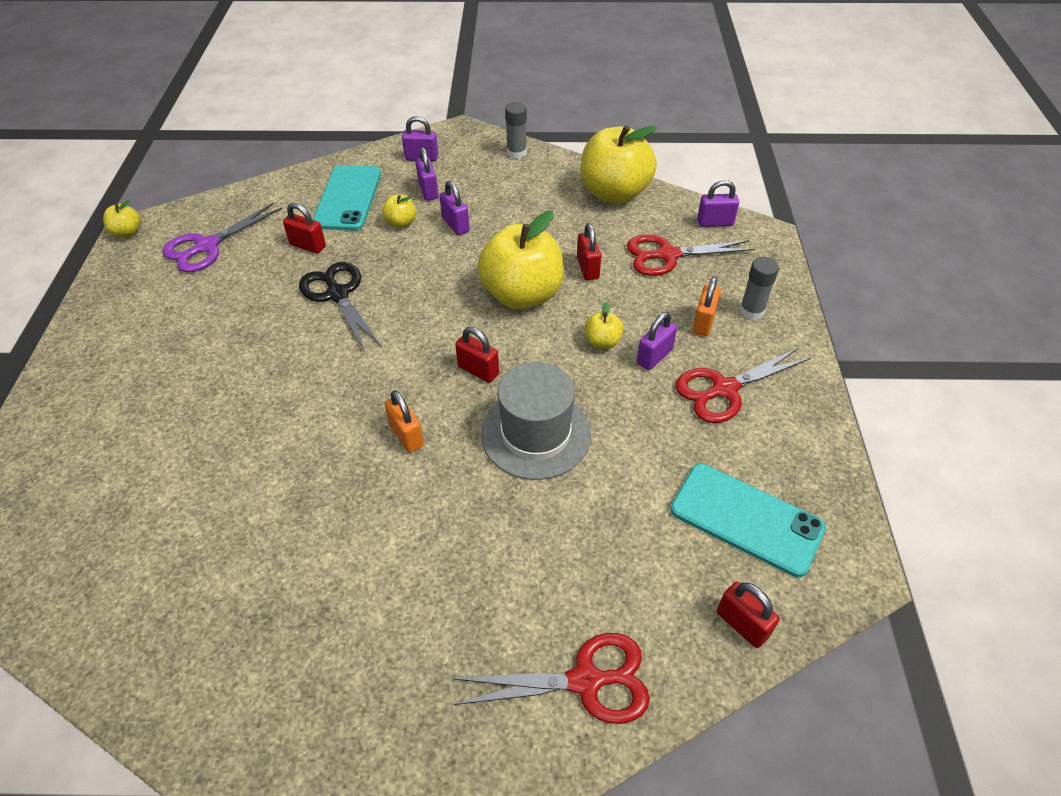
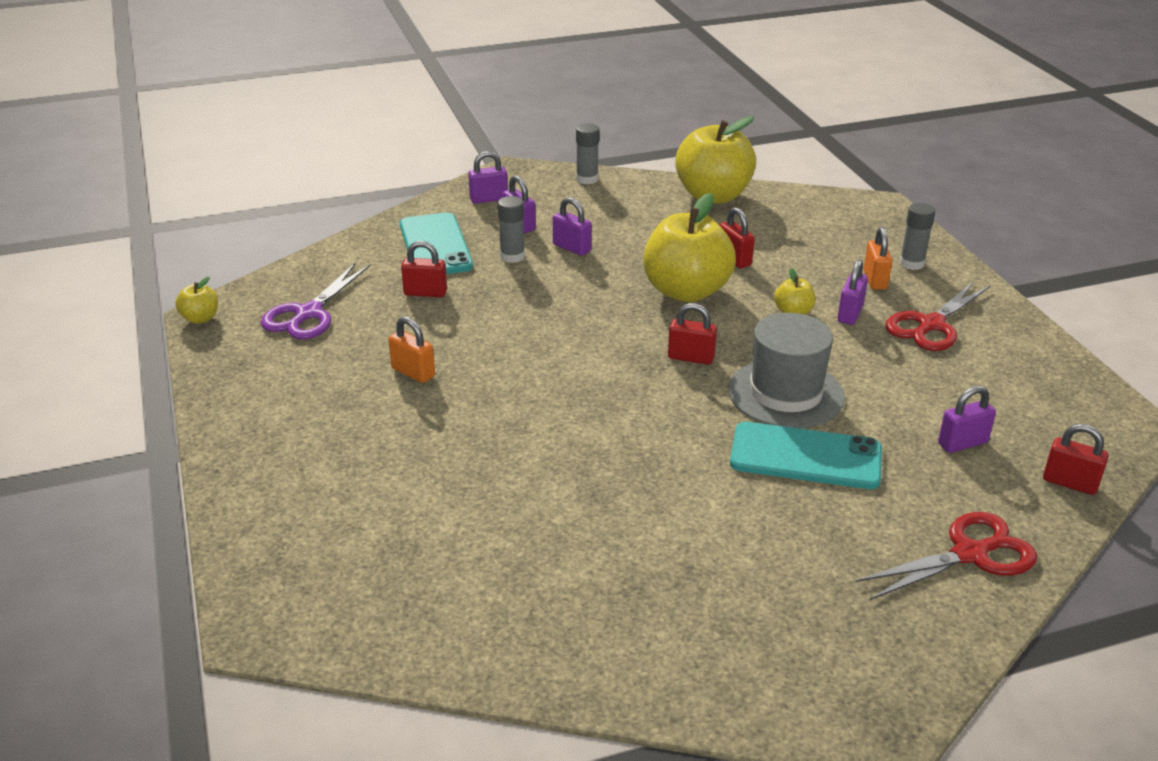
camera: 20 degrees left, 15 degrees down
black scissors [299,262,382,352] -> none
yellow apple [382,195,416,228] -> grey glue stick [498,196,525,263]
orange padlock [384,390,424,453] -> orange padlock moved to [388,316,435,383]
red scissors [627,235,755,276] -> none
turquoise phone [670,464,826,577] -> turquoise phone moved to [730,422,882,489]
purple padlock [697,180,739,227] -> purple padlock moved to [938,386,996,453]

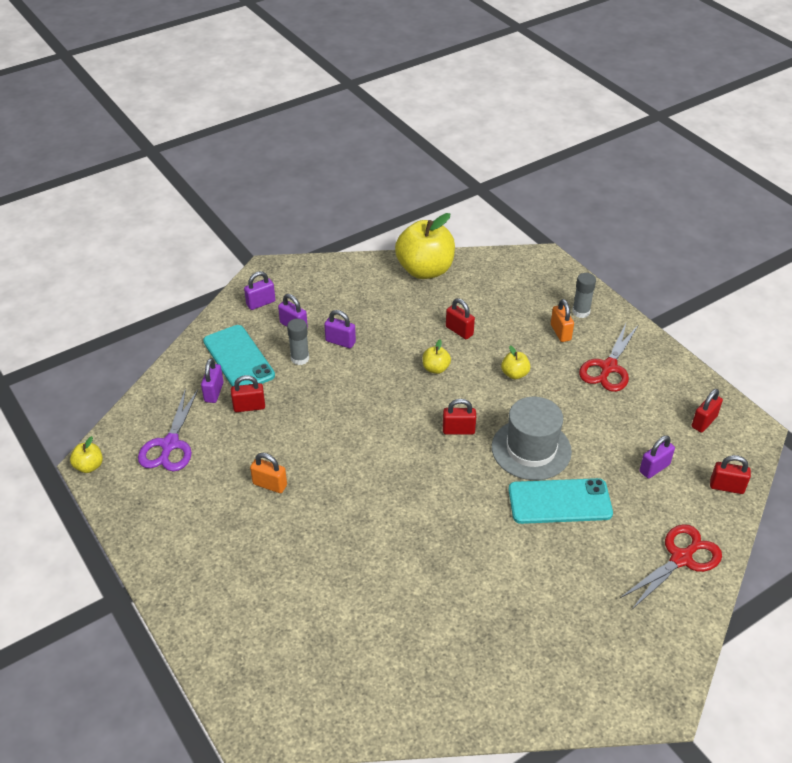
camera: 15 degrees left, 10 degrees up
grey glue stick [576,124,599,184] -> none
yellow apple [643,193,736,302] -> yellow apple [423,340,451,374], size x0.44
purple padlock [838,260,868,325] -> purple padlock moved to [201,358,224,403]
none -> red padlock [691,389,723,433]

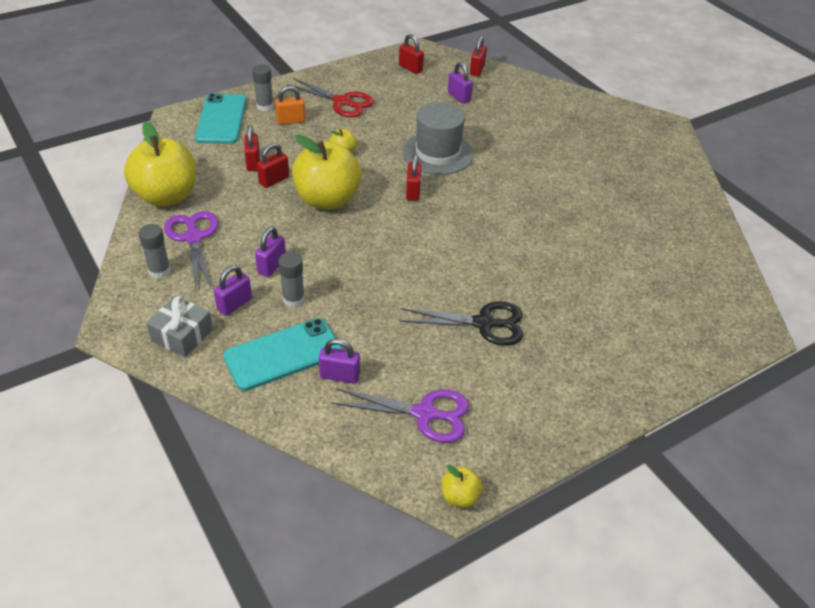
camera: 90 degrees left, 0 degrees up
red padlock [231,375,265,412] -> red padlock moved to [244,125,260,171]
purple padlock [244,271,276,310] -> grey gift [146,296,213,357]
orange padlock [250,453,287,493] -> black scissors [399,301,523,346]
yellow apple [423,340,451,374] -> yellow apple [292,135,362,209], size x2.30
turquoise phone [509,478,613,524] -> turquoise phone moved to [195,93,246,144]
red scissors [620,524,722,609] -> none
none -> grey glue stick [139,224,171,279]
none -> purple scissors [164,211,218,289]

